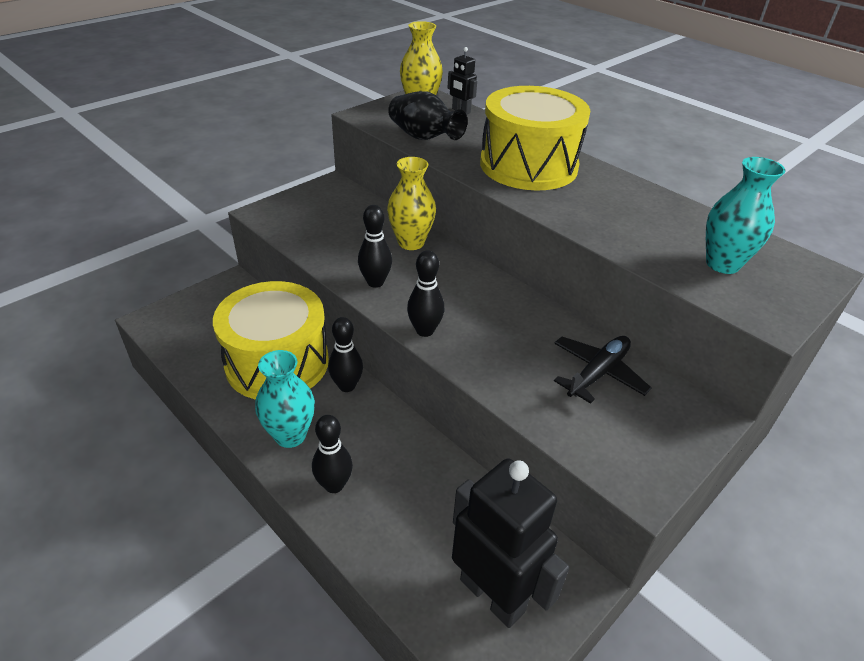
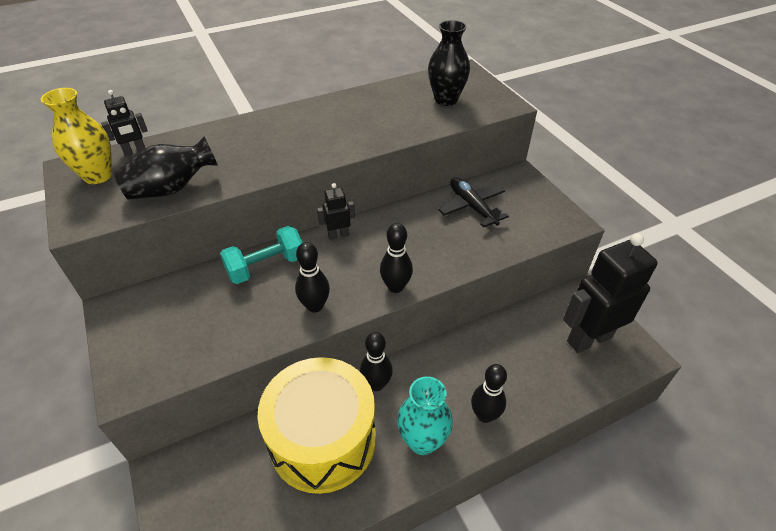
camera: 70 degrees left, 5 degrees up
yellow vase [387,157,436,250] -> turquoise dumbbell [220,226,303,284]
yellow drum [480,86,590,190] -> none
turquoise vase [706,157,786,274] -> black vase [428,20,470,106]
none -> black robot [317,183,355,240]

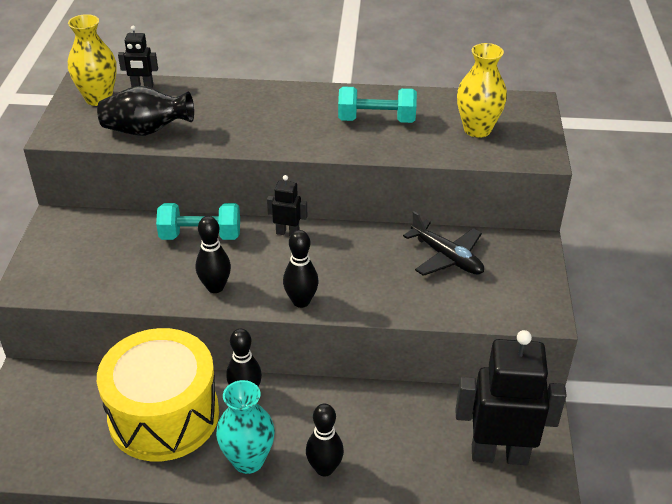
camera: 30 degrees right, 5 degrees down
black vase [428,20,470,106] -> yellow vase [457,43,507,138]
black plane [439,178,509,227] -> black plane turned 135 degrees clockwise [403,211,484,276]
none -> turquoise dumbbell [338,86,417,123]

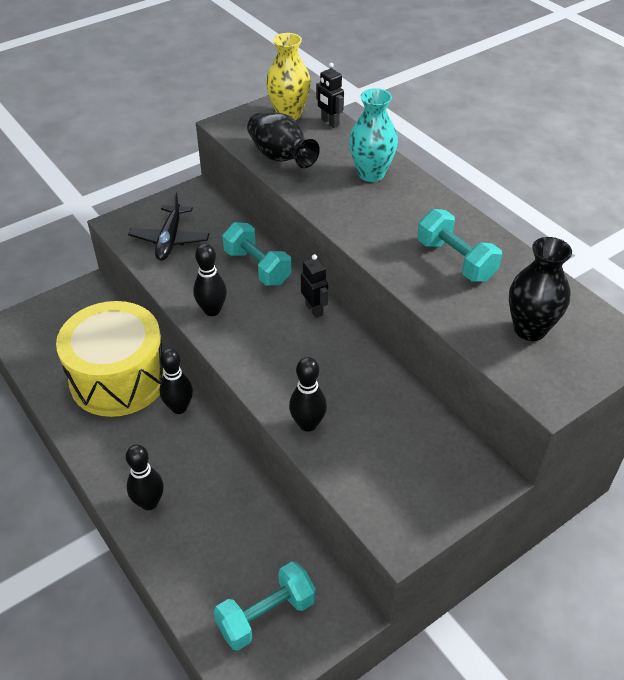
camera: 50 degrees right, 5 degrees up
turquoise vase [216,380,275,474] -> turquoise vase moved to [349,88,398,182]
black bowling pin [283,230,319,308] -> black bowling pin moved to [289,357,327,432]
black plane [403,211,484,276] -> black plane moved to [128,191,209,261]
black robot [456,330,567,465] -> turquoise dumbbell [214,562,316,651]
yellow vase [457,43,507,138] -> black vase [509,237,572,341]

